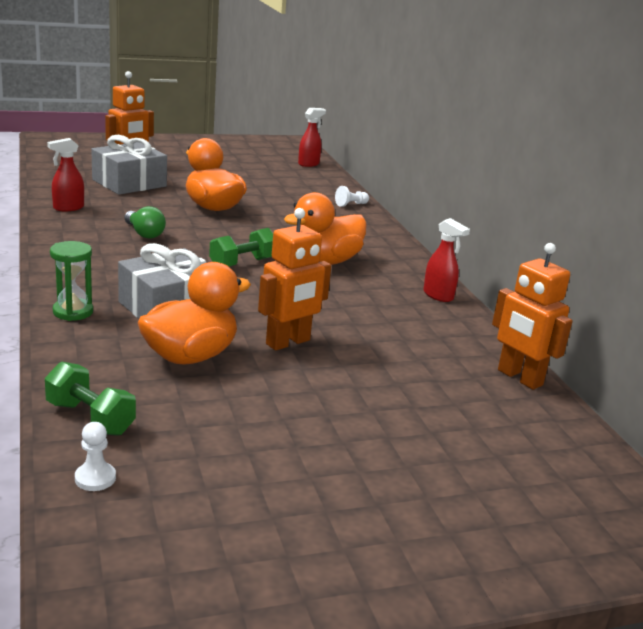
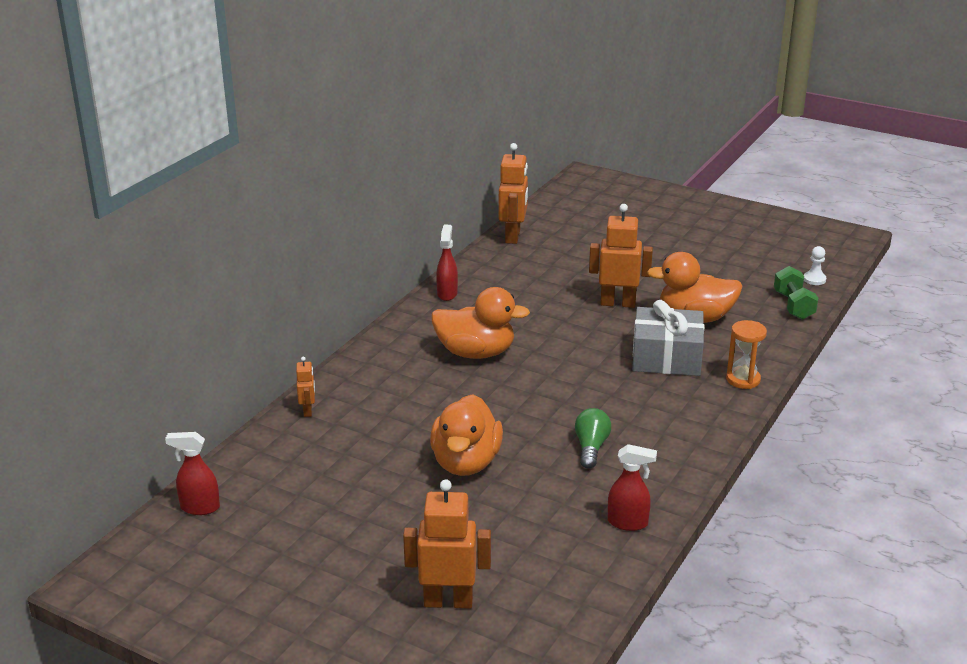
camera: 130 degrees left, 5 degrees up
green hourglass [50,241,93,321] -> orange hourglass [726,320,767,389]
grey gift [91,135,167,195] -> none
green dumbbell [209,228,273,267] -> none
white pawn [335,186,369,207] -> orange robot [296,356,315,417]

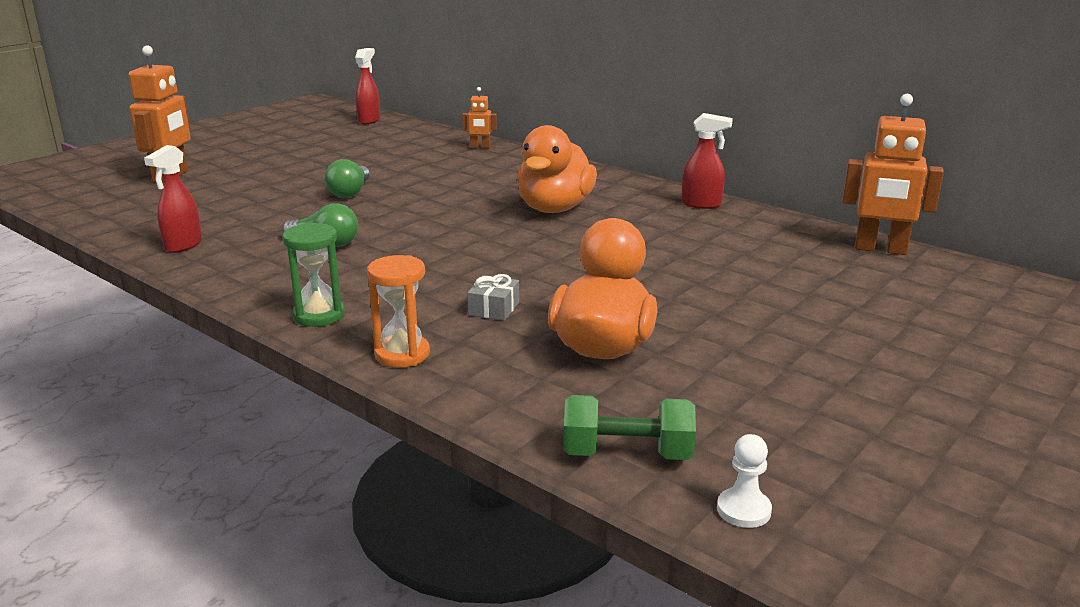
camera: 100 degrees right, 5 degrees down
orange duck [430,394,503,476] -> green light bulb [325,159,369,198]
orange robot [589,204,653,308] -> none
grey gift [632,300,704,376] -> grey gift [467,274,519,321], size x0.42
none -> green hourglass [282,223,345,327]

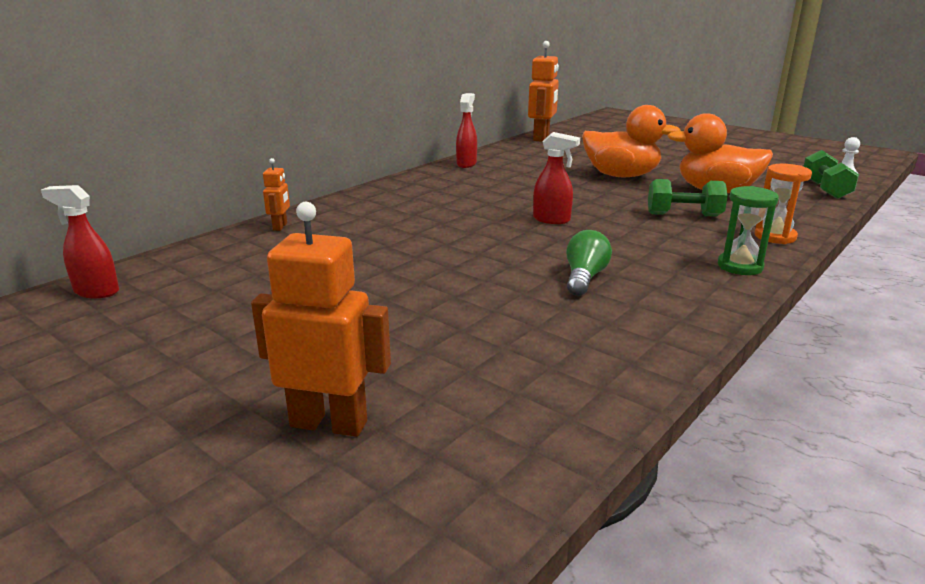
camera: 90 degrees left, 0 degrees up
red spray bottle [144,145,202,253] -> red spray bottle moved to [533,132,580,224]
green light bulb [325,159,369,198] -> none
grey gift [467,274,519,321] -> green dumbbell [648,179,728,217]
orange duck [517,125,597,213] -> orange duck moved to [582,105,681,177]

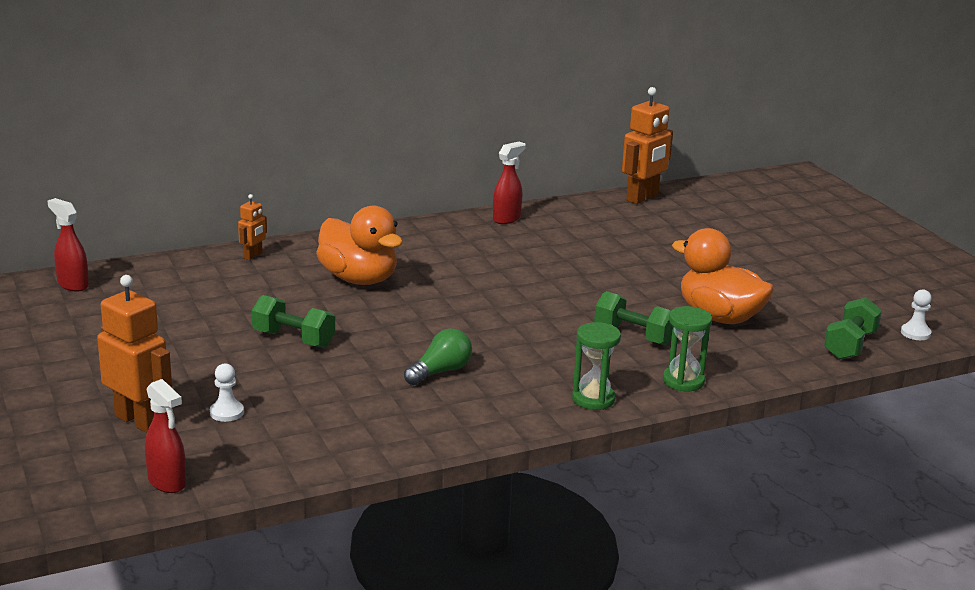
camera: 25 degrees right, 0 degrees up
red spray bottle [533,132,580,224] -> red spray bottle moved to [145,379,186,493]
orange duck [582,105,681,177] -> orange duck moved to [316,206,403,285]
orange hourglass [754,164,812,244] -> green hourglass [663,306,712,391]
none -> white pawn [210,363,244,422]
none -> green dumbbell [252,295,335,348]

